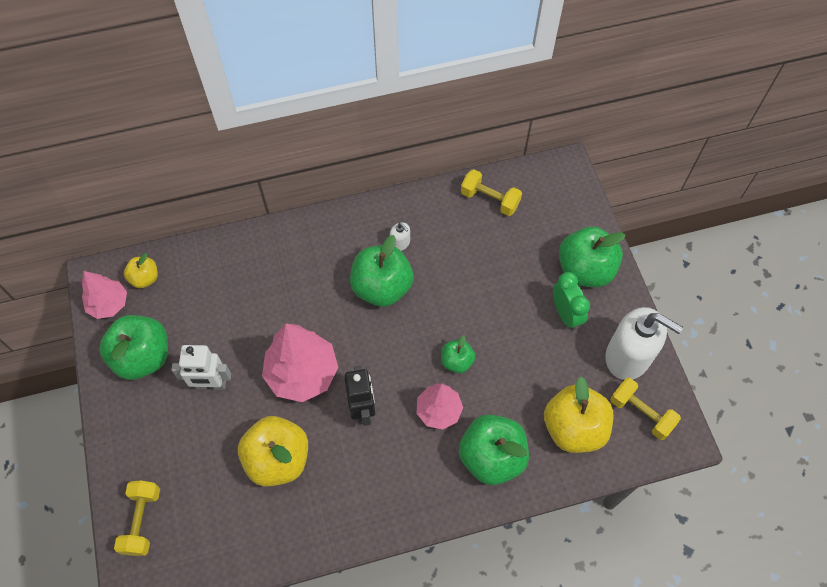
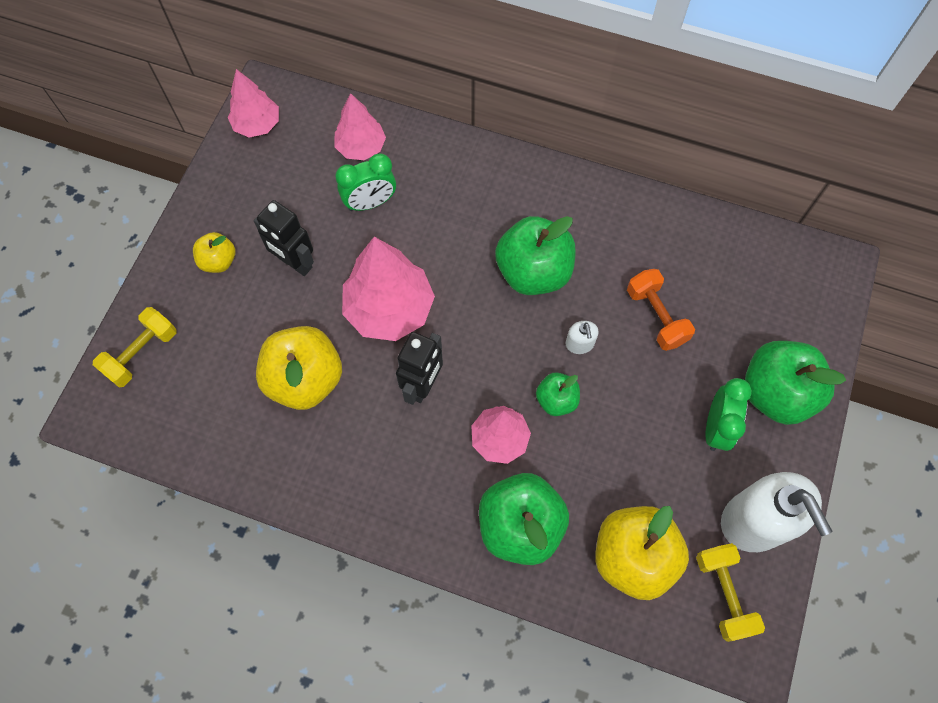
camera: 35 degrees right, 5 degrees up
green apple [99,315,168,380] -> none
yellow apple [124,253,158,289] -> yellow apple moved to [193,232,235,273]
white robot [171,345,231,390] -> black robot [254,200,314,276]
white soap dispenser [390,222,410,251] -> white soap dispenser moved to [566,321,599,354]
yellow dumbbell [461,169,522,216] -> none
none -> pink tree [335,93,386,160]
none -> green clock [335,153,396,211]
none -> orange dumbbell [627,269,695,351]

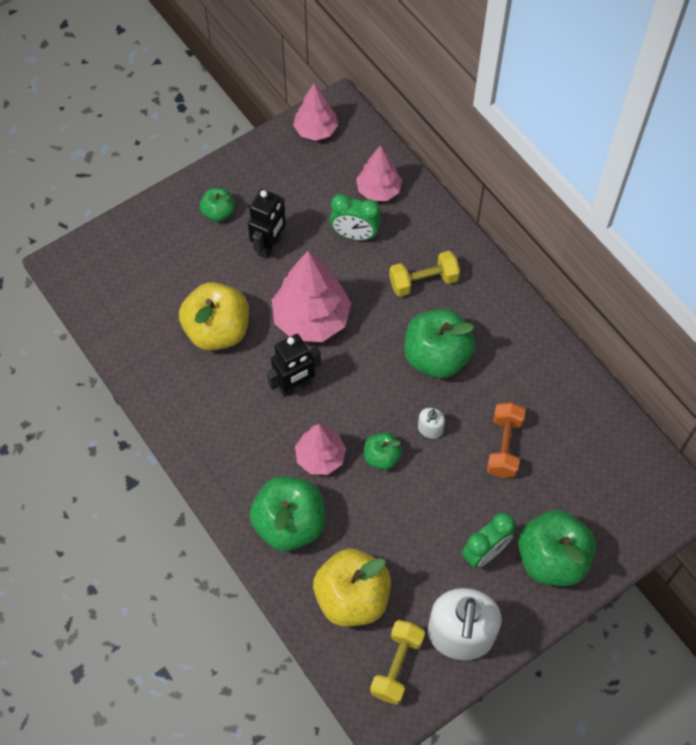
camera: 35 degrees right, 5 degrees down
yellow dumbbell [93,307,177,387] -> yellow dumbbell moved to [389,251,460,297]
yellow apple [193,232,235,273] -> green apple [200,188,235,222]
black robot [254,200,314,276] -> black robot turned 135 degrees counterclockwise [248,189,286,259]

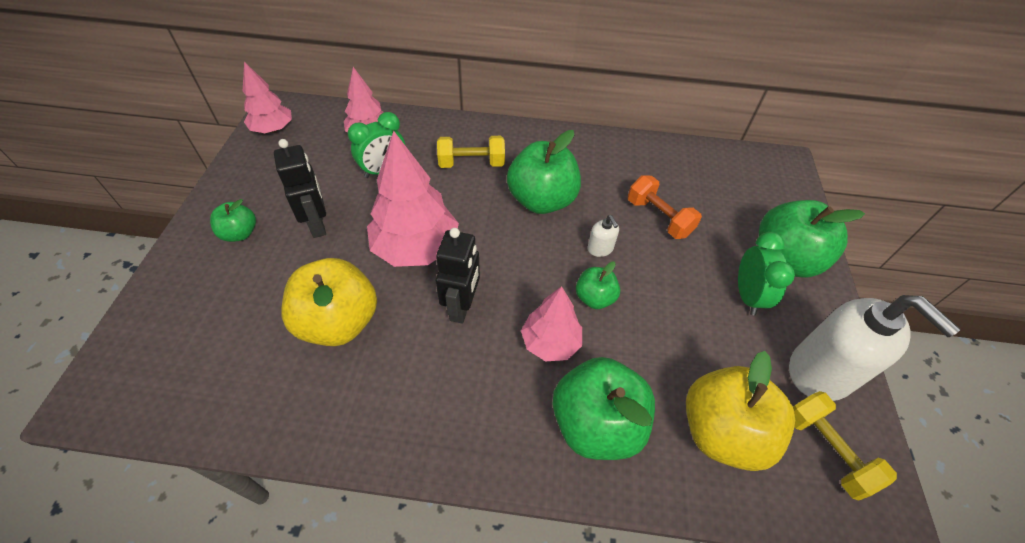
camera: 50 degrees left, 10 degrees down
yellow dumbbell [389,251,460,297] -> yellow dumbbell turned 60 degrees clockwise [437,136,505,168]

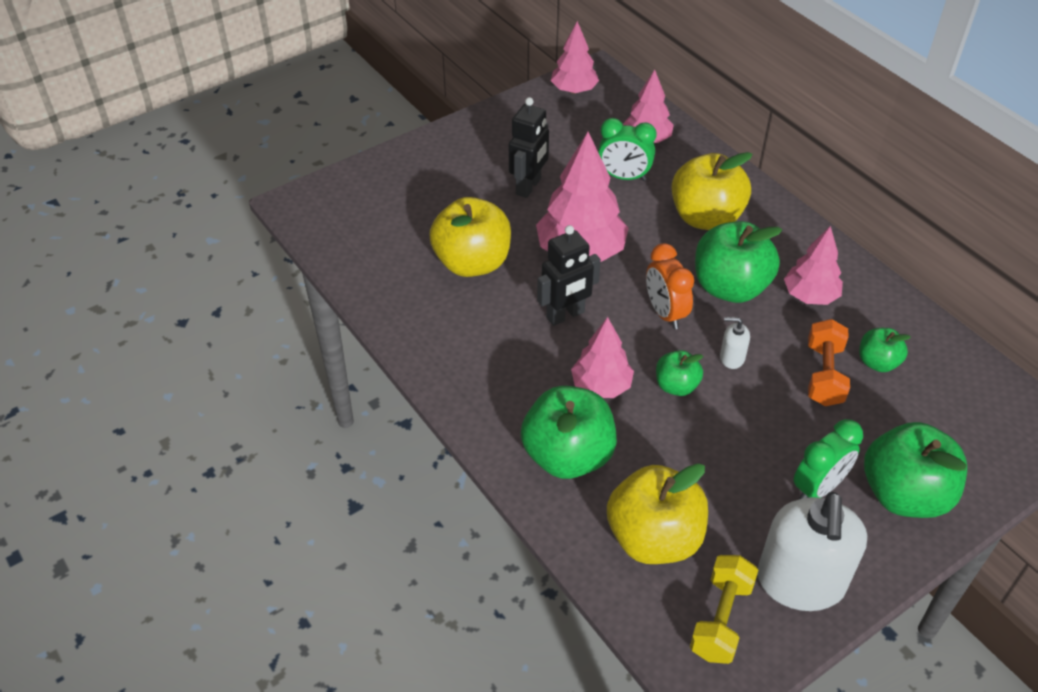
camera: 50 degrees right, 5 degrees down
green apple [210,199,256,242] -> green apple moved to [859,328,911,372]
yellow dumbbell [437,136,505,168] -> yellow apple [672,152,753,230]
white soap dispenser [587,215,619,257] -> white soap dispenser turned 75 degrees clockwise [720,317,750,369]
none -> orange clock [646,243,694,329]
none -> pink tree [784,226,843,305]

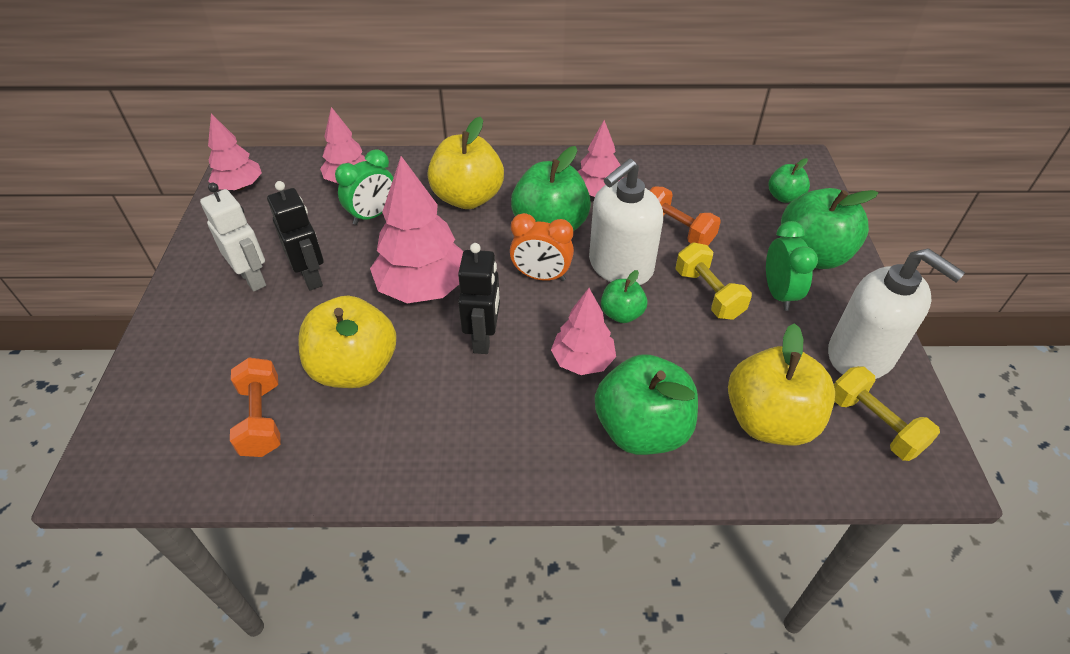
camera: 55 degrees left, 0 degrees up
white soap dispenser [720,317,750,369] -> white soap dispenser [589,159,663,285], size x2.38
green apple [859,328,911,372] -> green apple moved to [769,158,810,203]
none -> white robot [200,183,266,291]
none -> orange dumbbell [230,357,281,457]
none -> yellow dumbbell [675,243,752,320]

